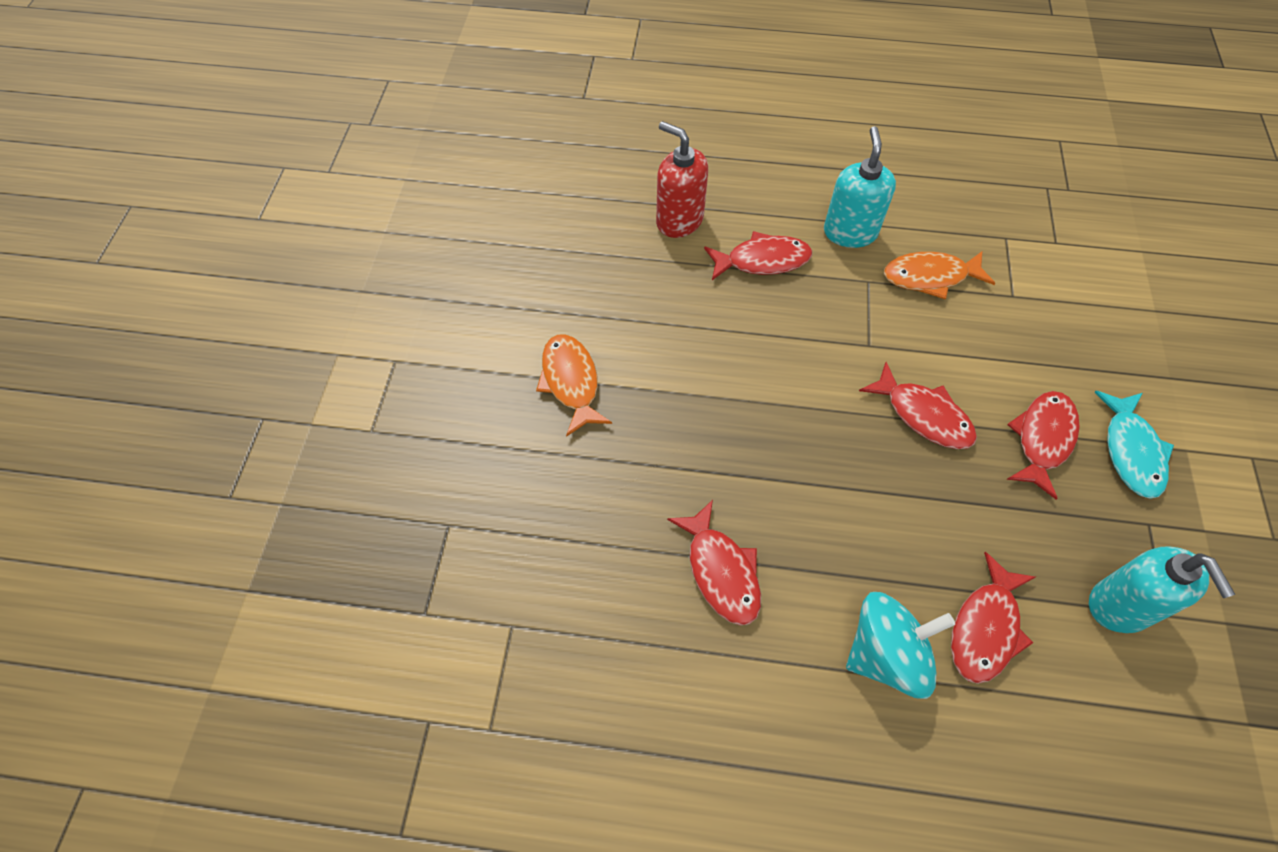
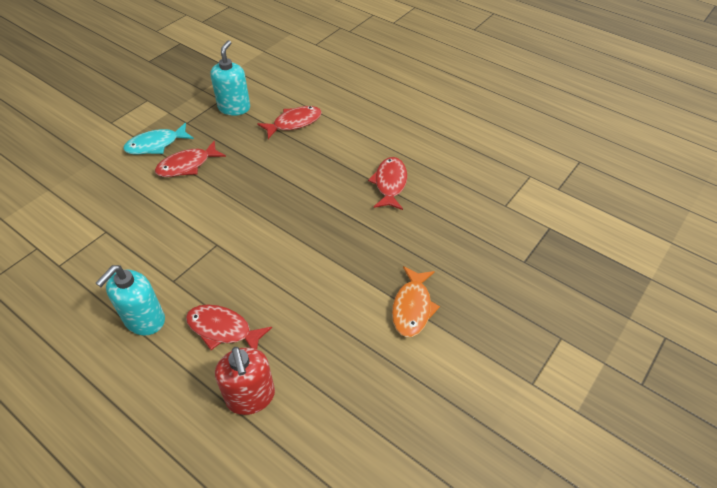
camera: 150 degrees left, 10 degrees down
turquoise spinning top [846,592,955,699] -> none
red fish [859,362,977,449] -> none
orange fish [884,251,995,300] -> none
turquoise fish [1094,391,1174,499] -> turquoise fish turned 150 degrees counterclockwise [123,123,194,155]

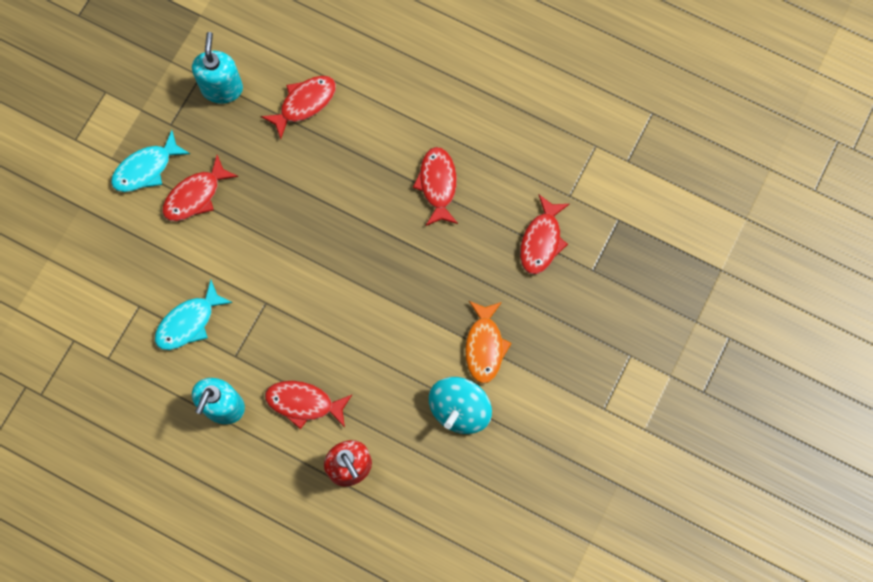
camera: 10 degrees left, 25 degrees up
none -> turquoise fish [155,280,233,350]
none -> turquoise spinning top [429,377,492,434]
none -> red fish [520,195,569,274]

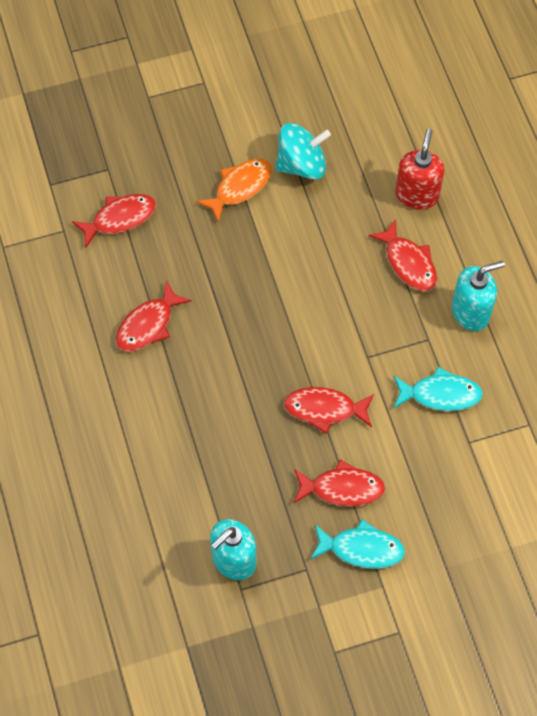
camera: 135 degrees left, 10 degrees down
red fish [261,76,336,139] -> red fish moved to [284,387,374,433]

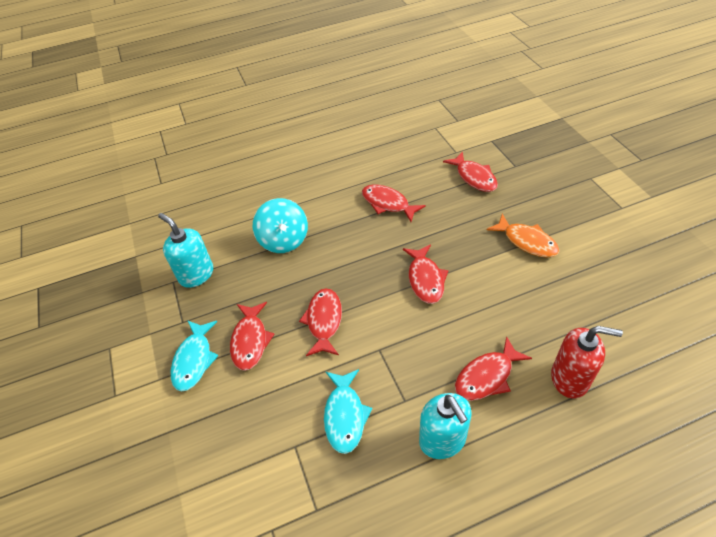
camera: 90 degrees right, 15 degrees down
turquoise spinning top [276,123,331,180] -> turquoise spinning top moved to [253,198,308,253]
none -> red fish [403,244,448,304]

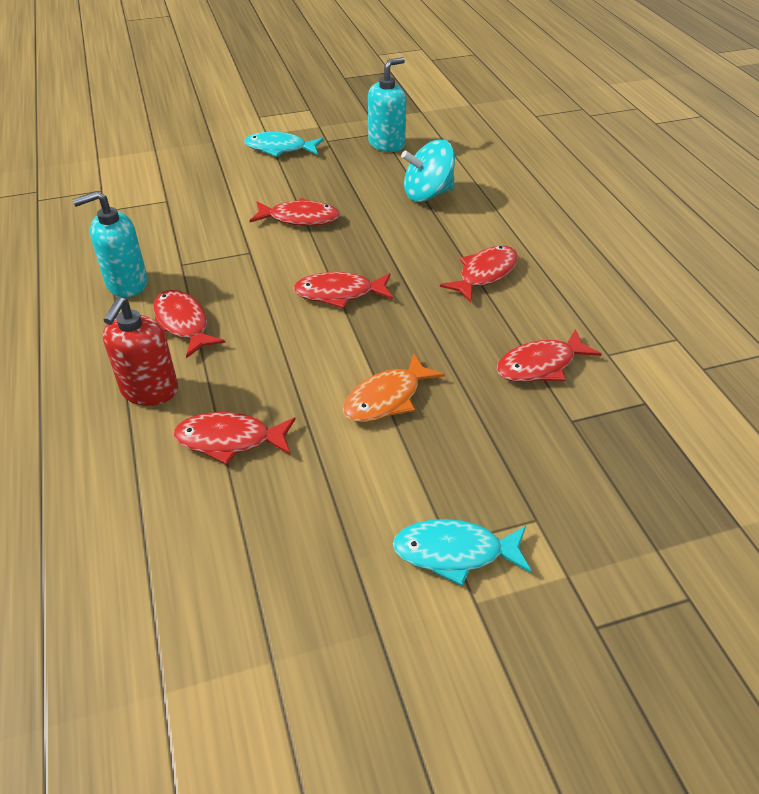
camera: 90 degrees right, 5 degrees down
red fish [230,302,275,371] -> red fish moved to [173,412,296,465]
turquoise fish [324,369,373,454] -> turquoise fish moved to [393,519,532,586]

